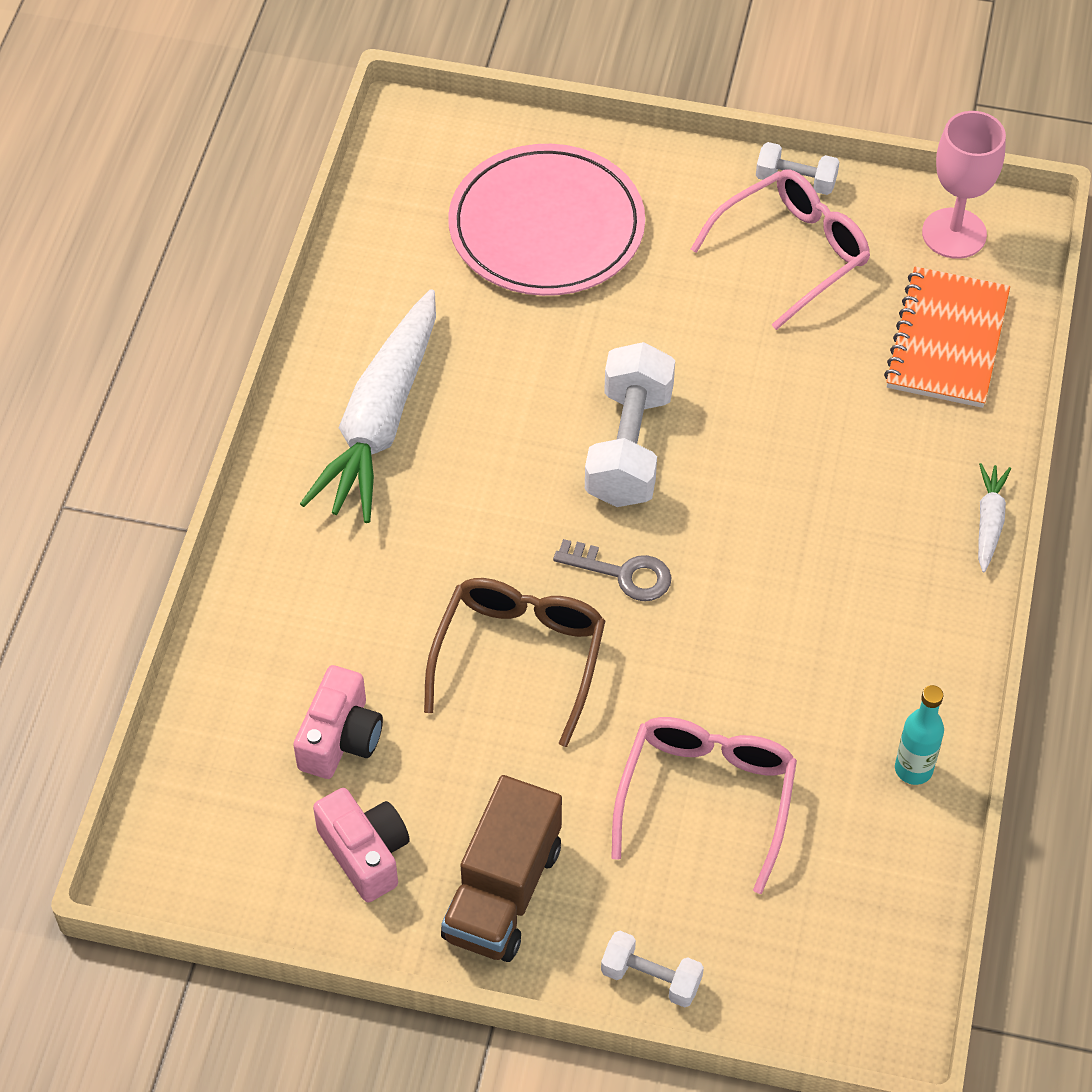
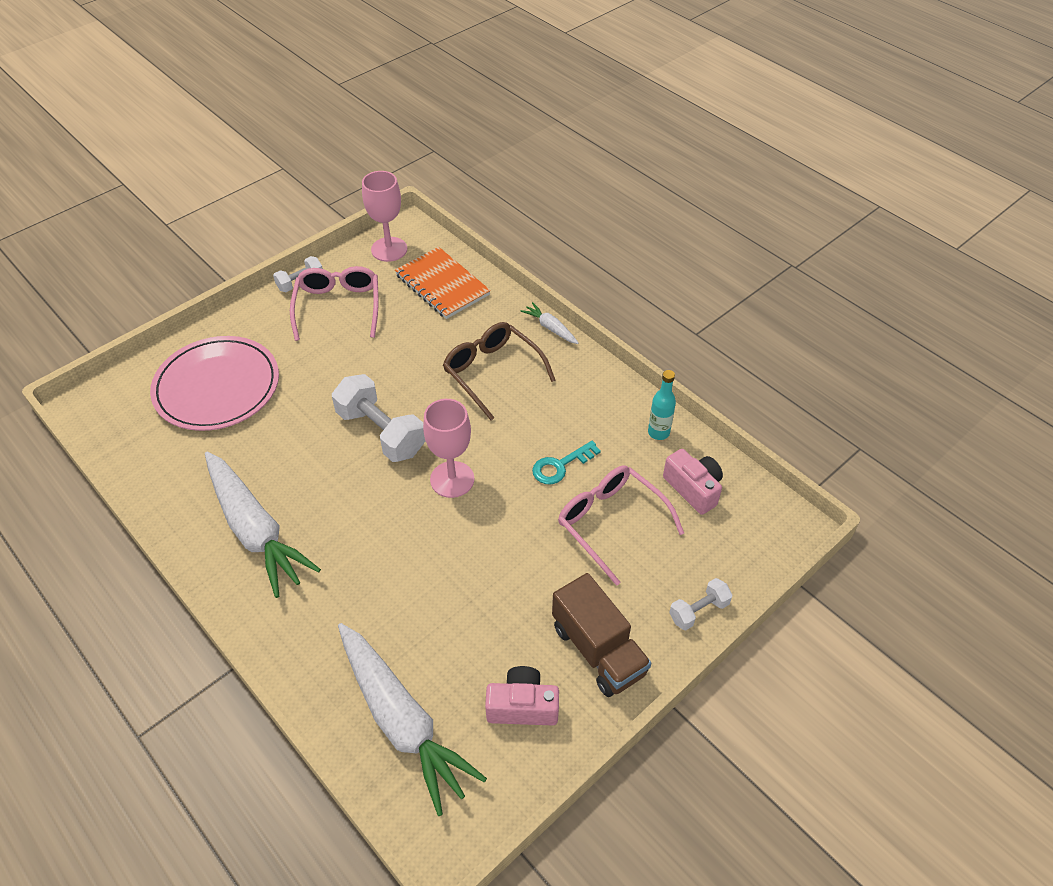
camera: 55 degrees left, 5 degrees down
pink camera [293,665,383,779] -> pink camera moved to [663,449,723,515]
brown glasses [424,578,605,747] -> brown glasses moved to [443,322,556,420]
grey key [553,539,671,601] -> pink goblet [423,399,474,498]
none -> white carrot [338,623,487,816]
none -> turquoise key [532,441,601,484]

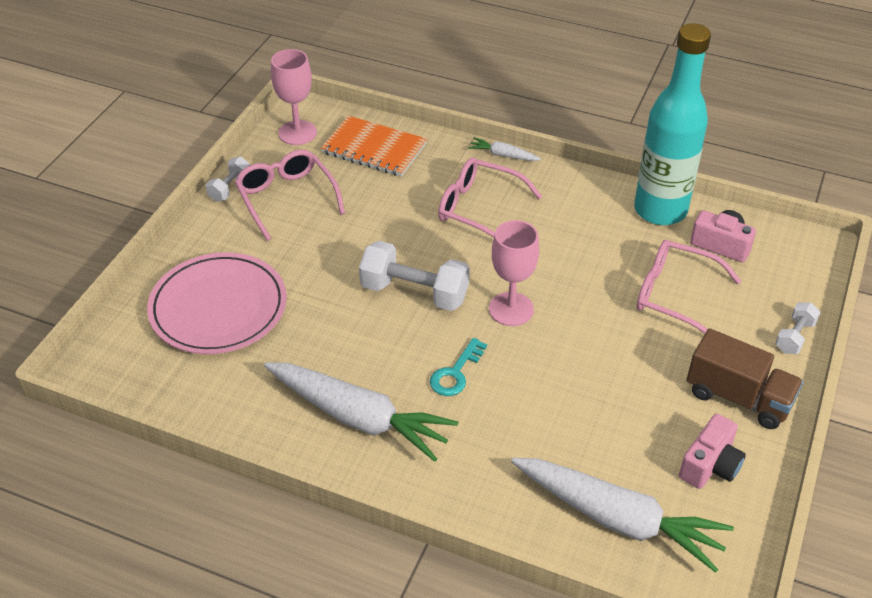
camera: 25 degrees left, 5 degrees down
brown glasses [443,322,556,420] -> pink glasses [438,157,542,238]
pink camera [485,666,559,726] -> pink camera turned 150 degrees clockwise [679,414,746,489]
turquoise key [532,441,601,484] -> turquoise key moved to [430,338,487,396]
turquoise bottle [648,370,676,440] -> turquoise bottle [634,23,711,225], size x2.48

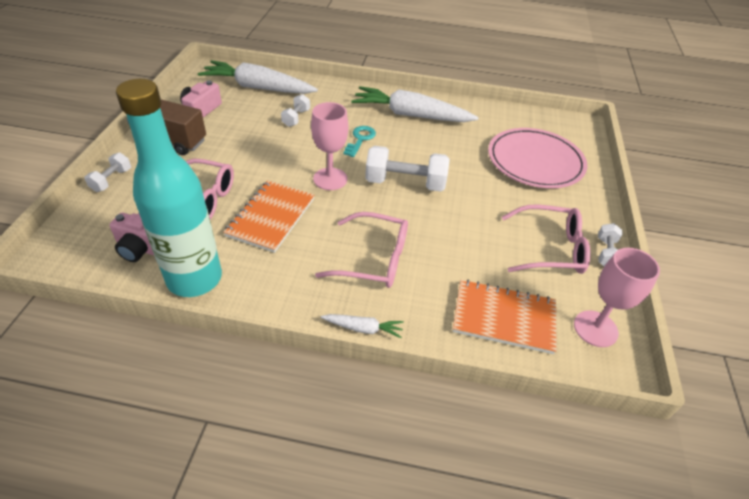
camera: 165 degrees right, 0 degrees up
pink glasses [235,150,345,241] -> pink glasses turned 45 degrees counterclockwise [502,205,591,274]
none -> orange notebook [223,180,314,253]
none -> white dumbbell [281,94,310,127]

